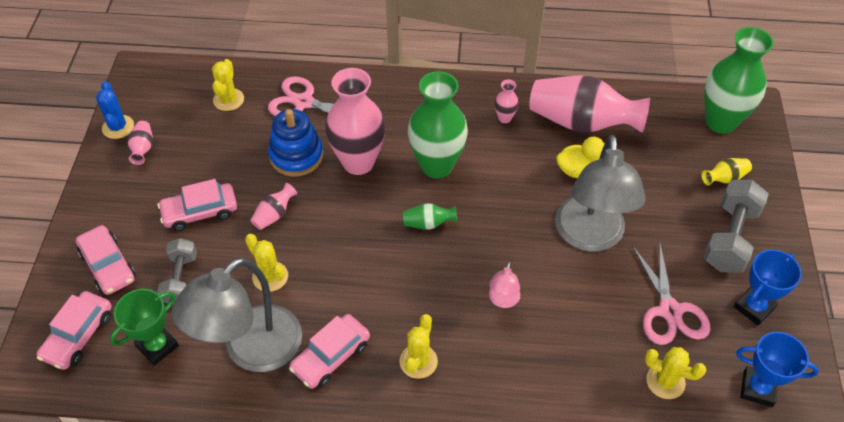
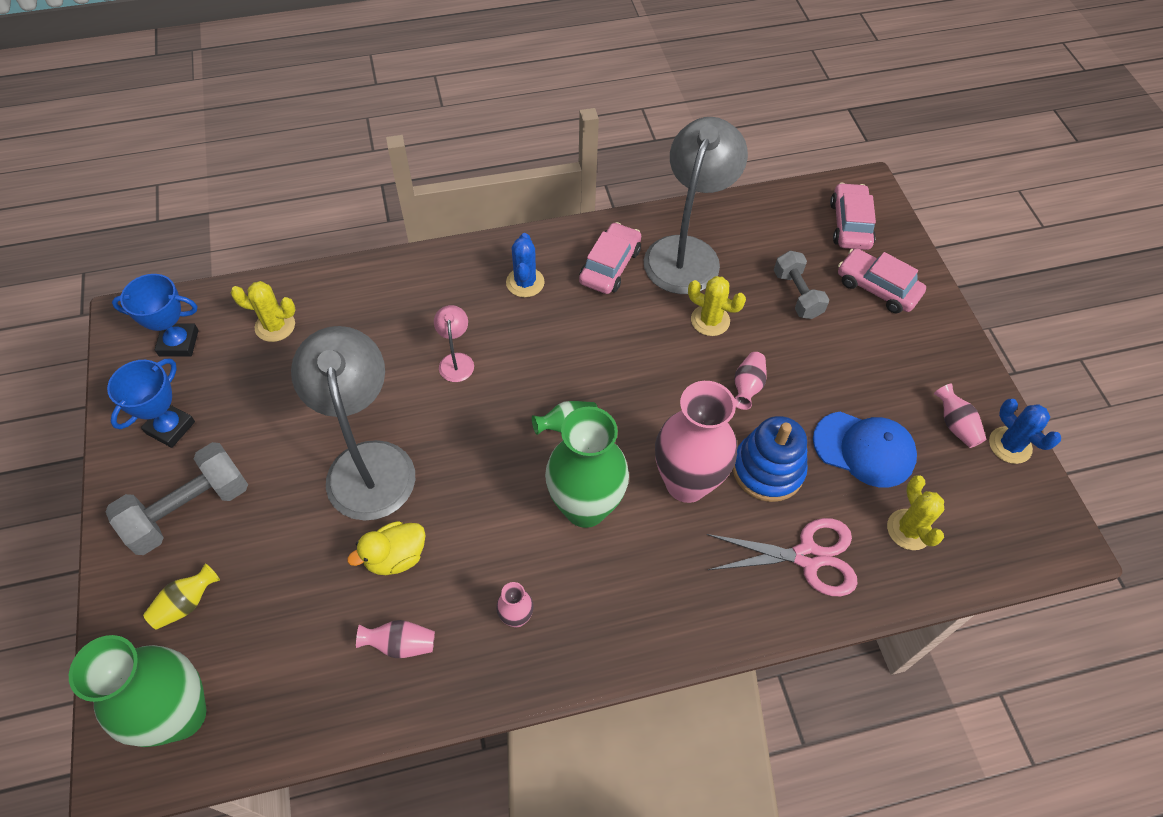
camera: 160 degrees right, 5 degrees up
green trophy [110,289,179,366] -> none
pink car [158,179,237,231] -> none
yellow cactus [400,314,438,379] -> blue cactus [506,233,545,298]
pink vase [529,75,650,133] -> pink vase [356,620,435,658], size x0.43
pink scissors [632,241,710,345] -> none
grey dumbbell [704,180,768,273] -> grey dumbbell turned 45 degrees clockwise [106,442,248,555]
none -> blue cap [813,412,917,487]

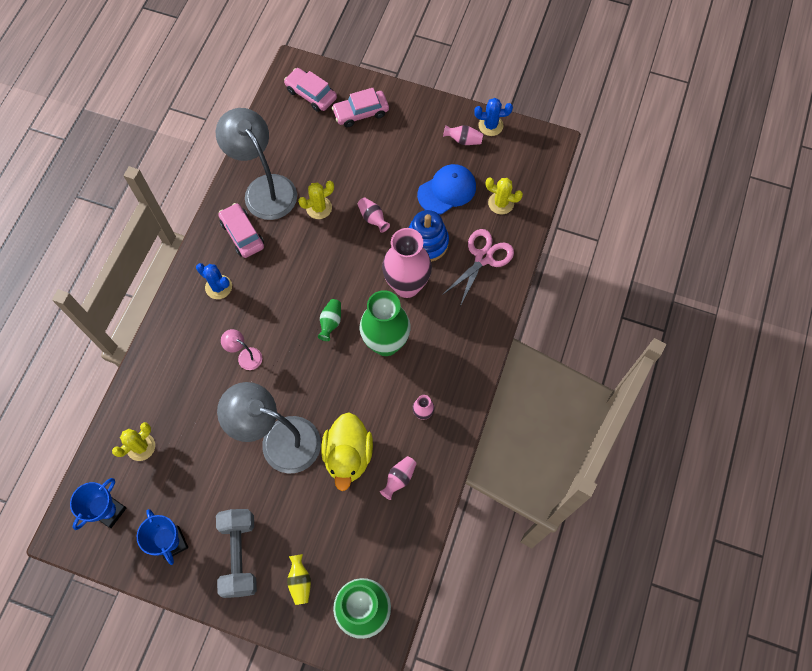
camera: 55 degrees left, 10 degrees up
yellow duck [347,521,426,575] -> yellow duck [321,412,373,491], size x1.59
grey dumbbell [774,251,829,319] -> none

